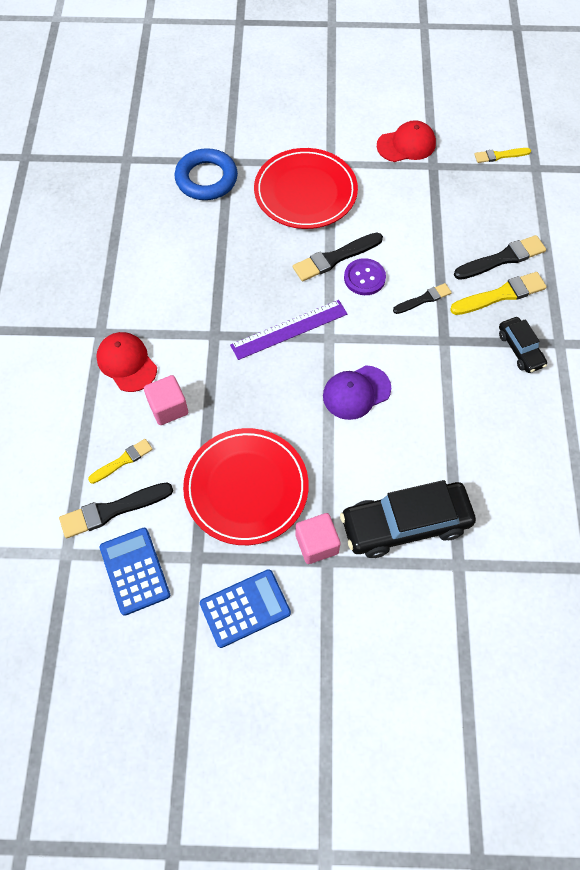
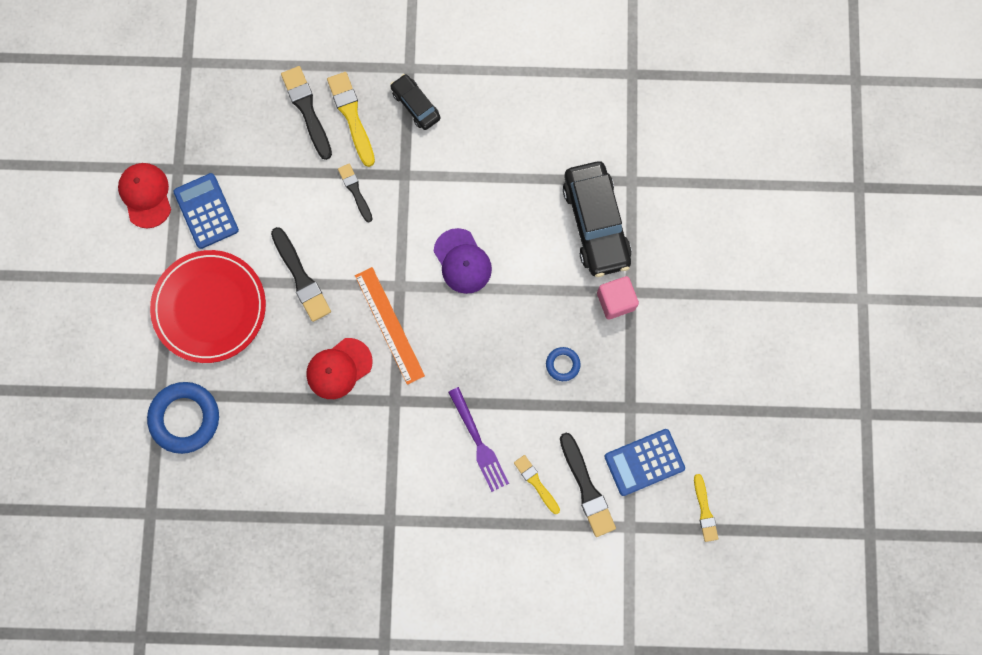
camera: 90 degrees left, 15 degrees up
red cap [96,332,157,392] -> red cap moved to [306,338,373,399]
pink cube [144,375,188,425] -> purple fork [448,387,509,492]
red plate [183,428,309,545] -> blue ring [546,347,581,381]
blue calculator [200,569,291,648] -> blue calculator moved to [173,173,239,249]
purple ruler [230,300,347,360] -> orange ruler [355,267,425,385]
purple button [344,258,386,295] -> none
yellow brush [474,148,531,163] -> yellow brush moved to [694,474,718,542]
black car [499,317,547,373] -> black car turned 105 degrees counterclockwise [390,74,441,130]

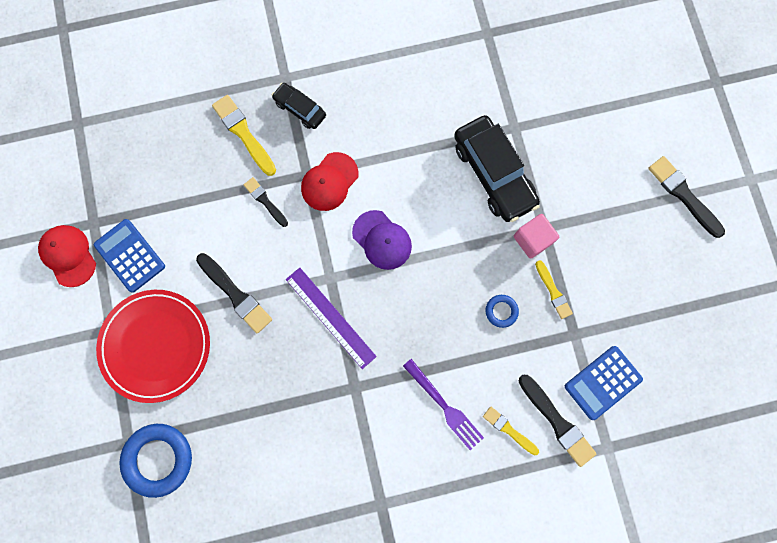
camera: 15 degrees left, 0 degrees up
black brush [281,66,332,160] -> black brush moved to [648,156,725,238]
red cap [306,338,373,399] -> red cap moved to [301,152,359,211]
orange ruler [355,267,425,385] -> purple ruler [286,268,377,369]
yellow brush [694,474,718,542] -> yellow brush moved to [535,260,573,319]

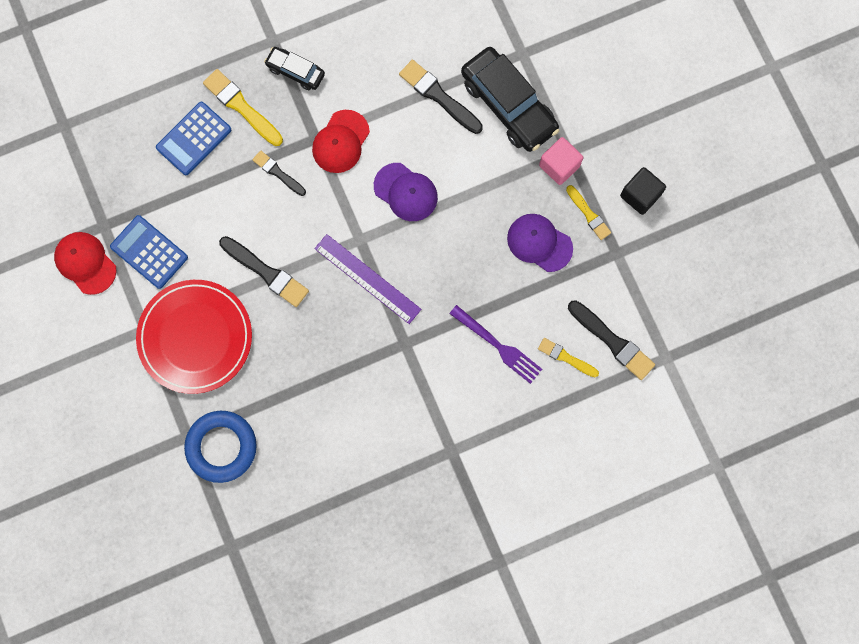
camera: 10 degrees left, 0 degrees up
blue ring [485,295,519,328] -> purple cap [507,214,573,272]
blue calculator [565,346,643,420] -> blue calculator moved to [156,102,231,175]
black brush [648,156,725,238] -> black brush moved to [399,59,483,134]
none -> black cube [620,167,666,215]

